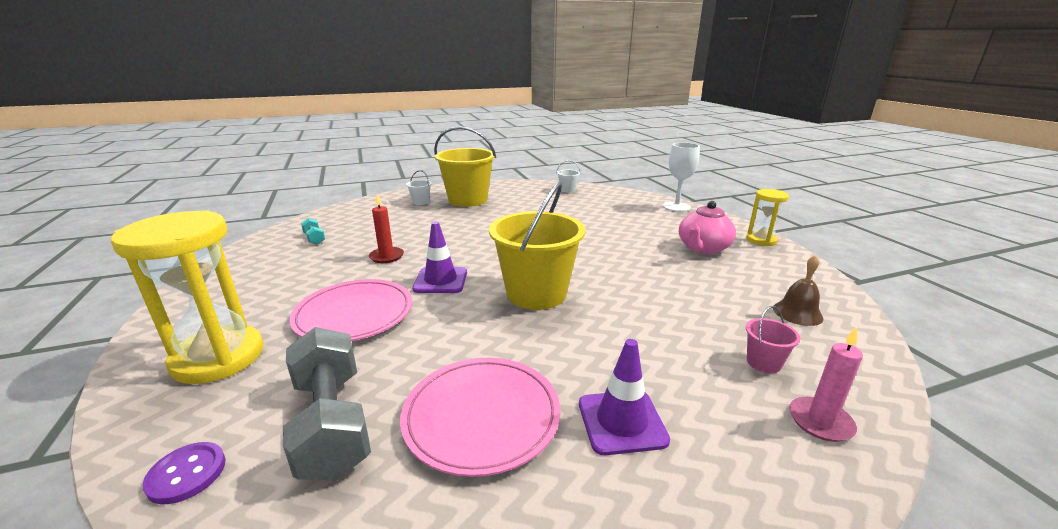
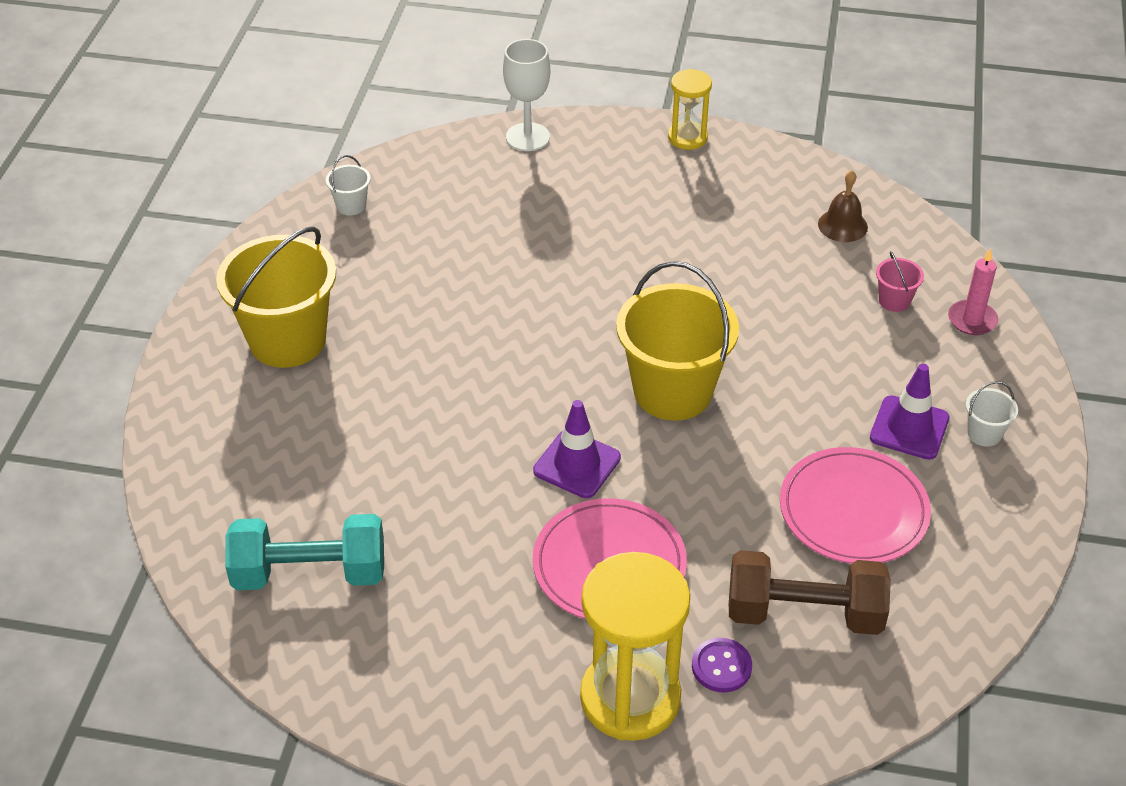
camera: 60 degrees left, 20 degrees up
purple button [142,442,226,504] -> purple button moved to [692,638,752,692]
grey dumbbell [283,327,371,481] -> brown dumbbell [729,550,891,635]
turquoise dumbbell [301,218,325,244] -> turquoise dumbbell [225,514,384,590], size x2.24
red candle [369,194,404,263] -> none
white bucket [406,170,432,205] -> white bucket moved to [966,381,1018,447]
pink teapot [679,201,736,254] -> none

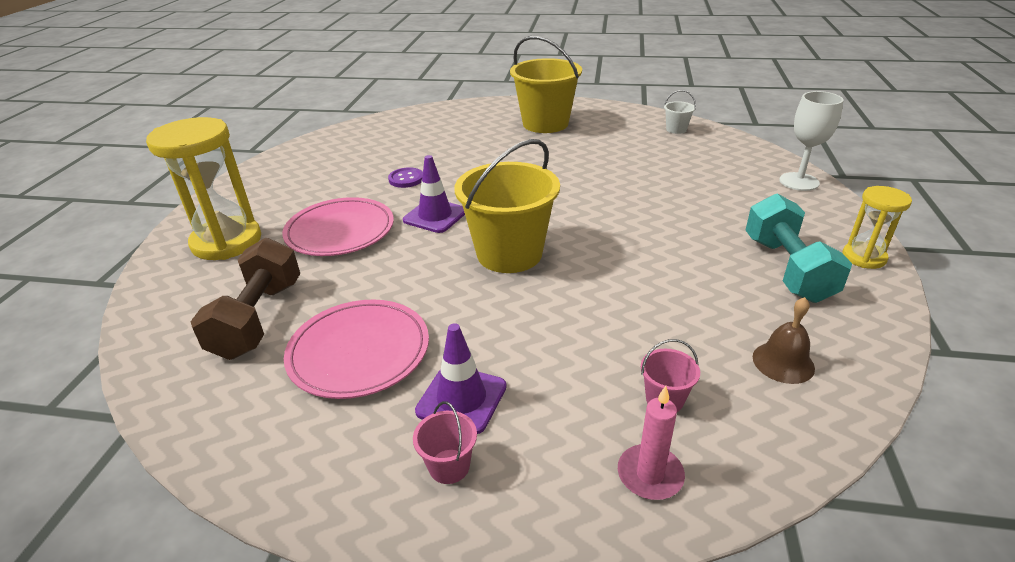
camera: 90 degrees right, 10 degrees down
turquoise dumbbell [225,514,384,590] -> turquoise dumbbell moved to [746,194,852,303]
purple button [692,638,752,692] -> purple button moved to [388,167,423,188]
white bucket [966,381,1018,447] -> pink bucket [413,401,477,484]

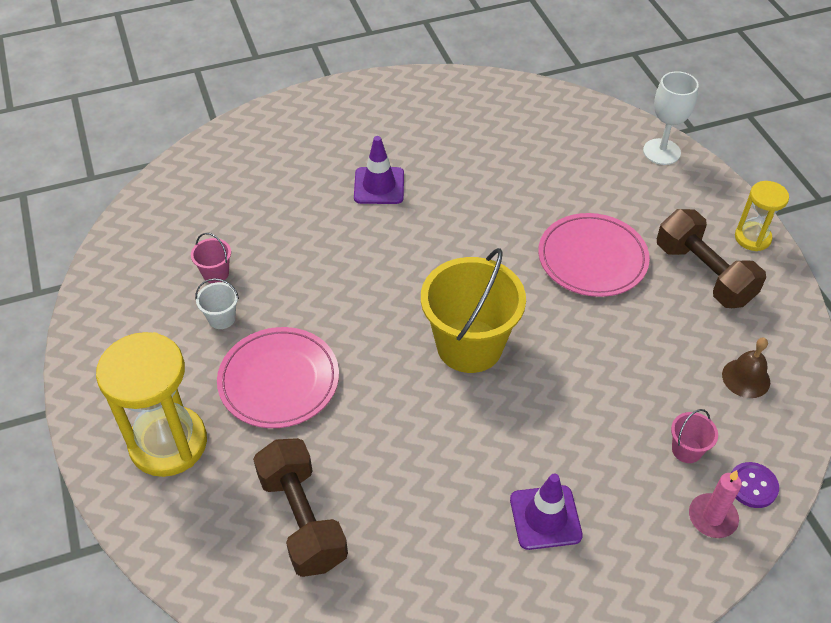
camera: 30 degrees left, 15 degrees up
pink plate [284,300,429,399] -> pink plate moved to [538,213,650,297]
purple button [388,167,423,188] -> purple button moved to [731,462,779,508]
purple traffic cone [403,155,465,233] -> purple traffic cone moved to [354,136,404,204]
pink bucket [413,401,477,484] -> pink bucket moved to [191,233,231,283]
yellow bucket [510,36,582,133] -> none
white bucket [664,90,696,134] -> white bucket moved to [195,278,239,329]
turquoise dumbbell [746,194,852,303] -> brown dumbbell [657,209,766,308]

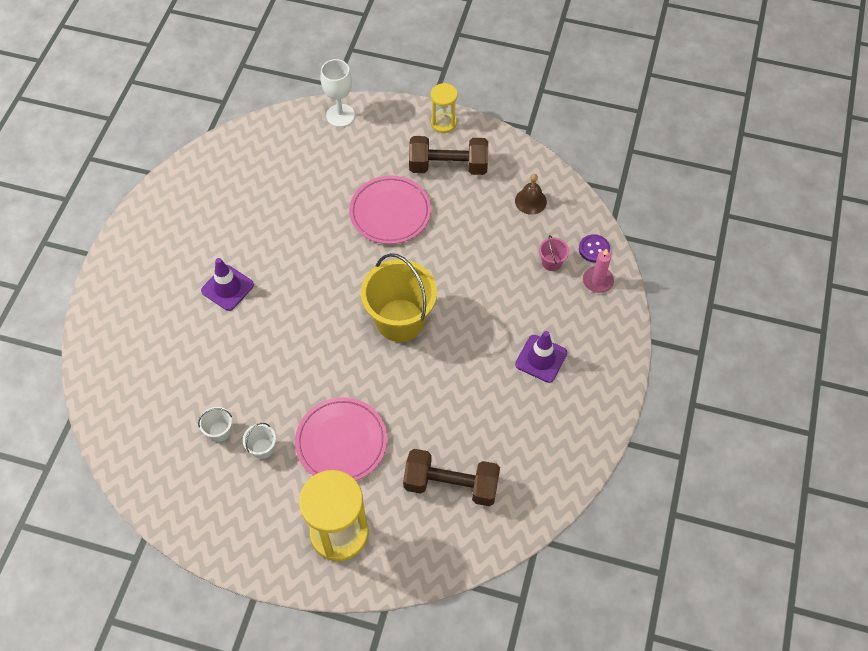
camera: 55 degrees left, 10 degrees up
pink bucket [191,233,231,283] -> white bucket [198,407,232,442]

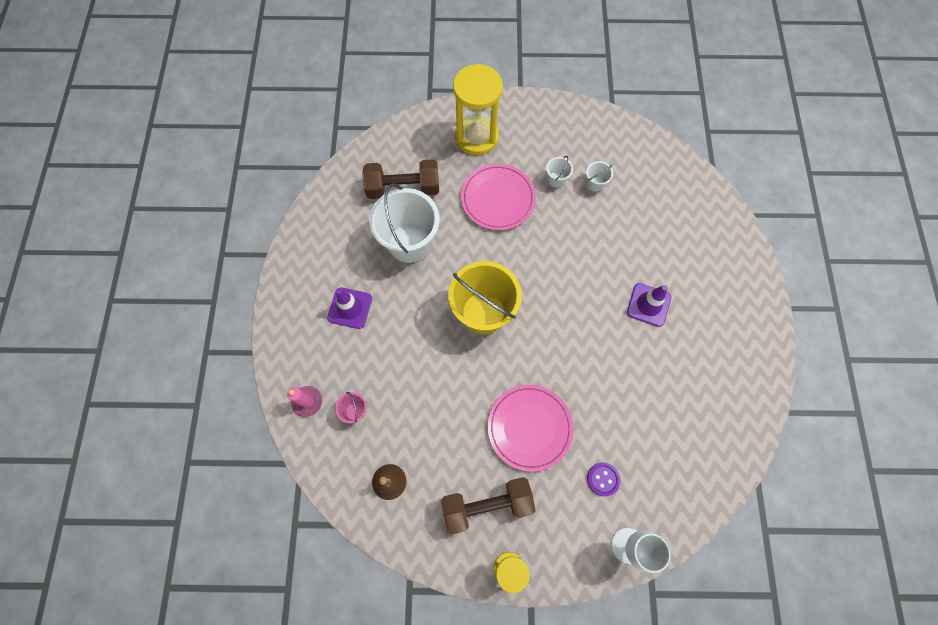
camera: 165 degrees right, 10 degrees up
purple button [579,234,610,263] -> purple button moved to [587,462,620,496]
none -> white bucket [369,183,440,263]

